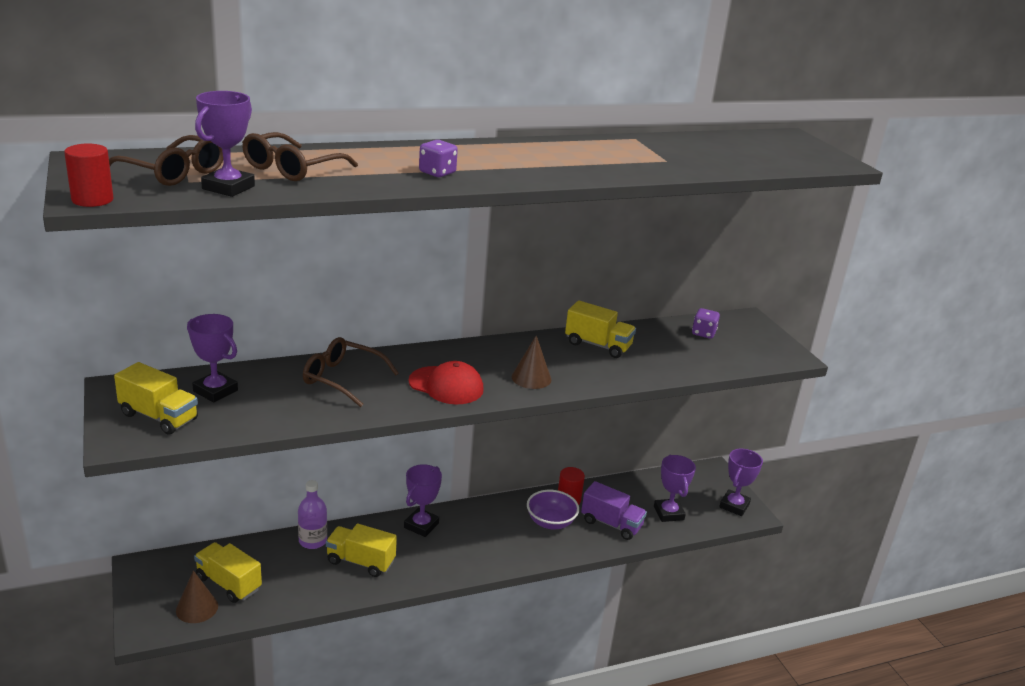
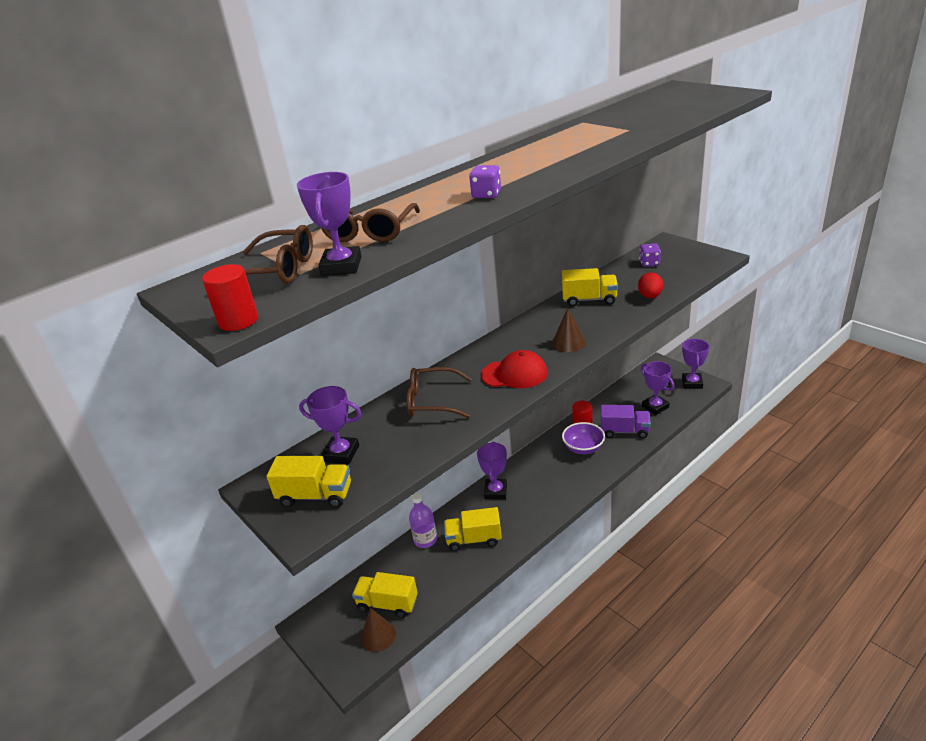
camera: 15 degrees left, 5 degrees up
none -> red egg [638,272,663,298]

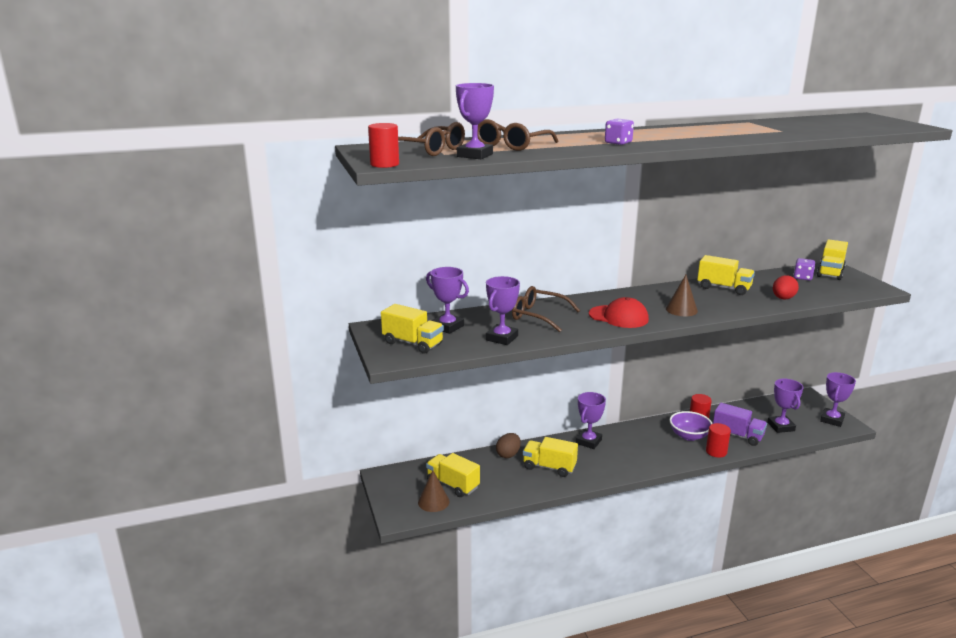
camera: 20 degrees right, 10 degrees down
purple bottle [409,492,437,548] -> brown egg [496,433,521,458]
none -> purple trophy [486,276,520,345]
none -> red cylinder [706,423,731,458]
none -> yellow truck [817,239,848,280]

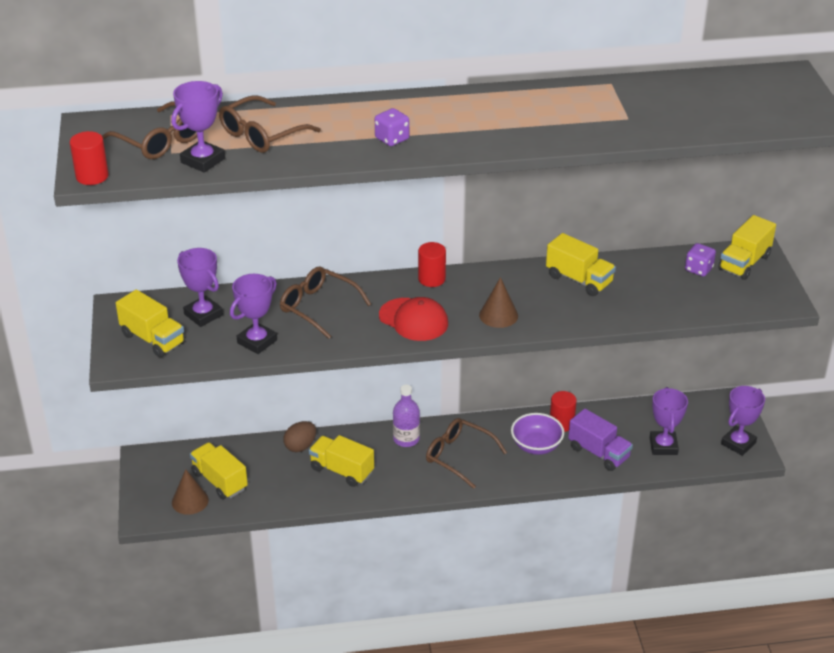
camera: 10 degrees right, 15 degrees up
purple trophy [576,392,606,449] -> purple bottle [393,385,420,447]
red cylinder [706,423,731,458] -> red cylinder moved to [418,242,446,287]
red egg [773,275,799,299] -> none
none -> brown glasses [426,418,507,489]

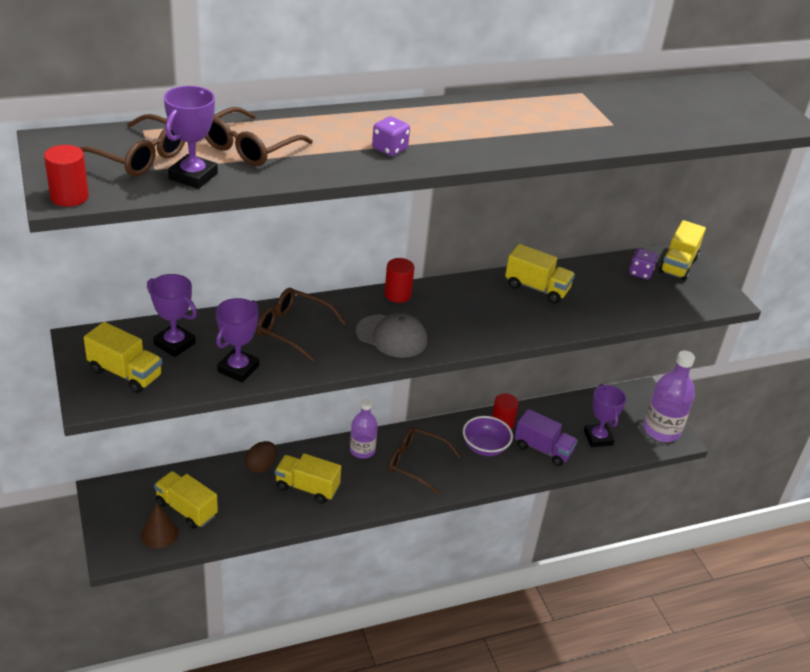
camera: 15 degrees left, 0 degrees up
red cap [379,297,448,341] -> grey cap [356,313,427,358]
brown cone [479,277,518,328] -> none
purple trophy [721,386,765,456] -> purple bottle [643,351,695,442]

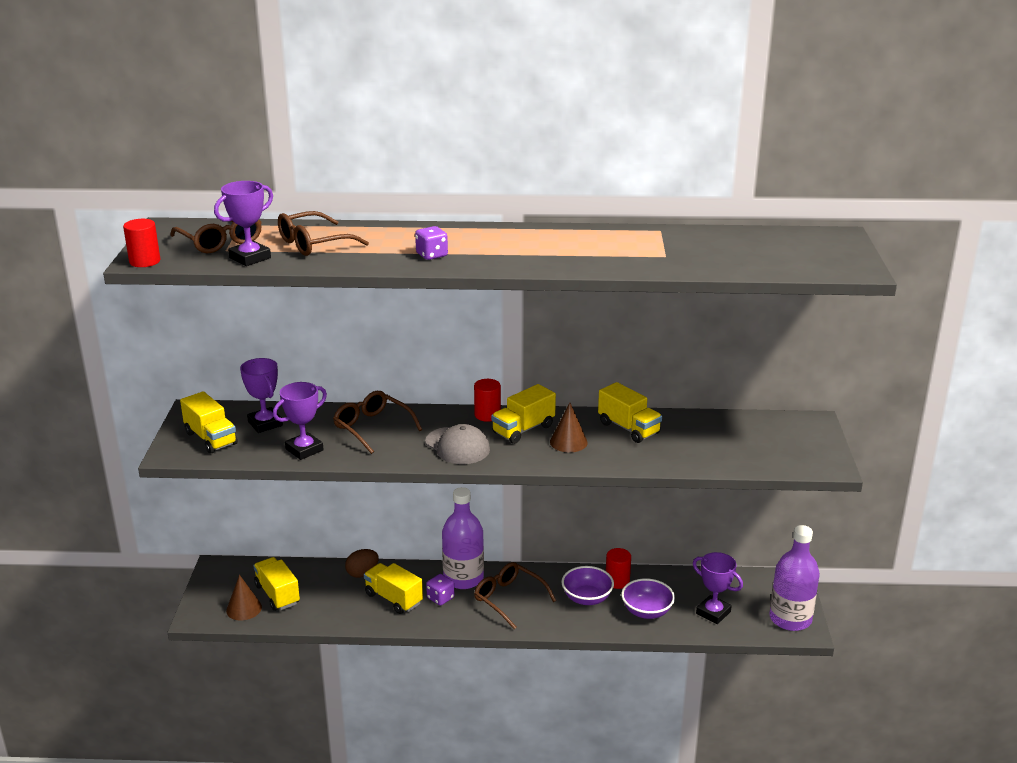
camera: 25 degrees right, 10 degrees down
purple bottle [350,399,378,459] -> purple bottle [442,487,484,589], size x1.57
purple truck [514,409,578,466] -> purple bowl [621,578,675,619]
purple trophy [584,384,627,447] -> purple trophy turned 60 degrees counterclockwise [693,552,743,624]
purple dice [629,248,658,279] -> purple dice moved to [426,574,454,606]
yellow truck [659,220,706,281] -> yellow truck moved to [491,384,556,444]
none -> brown cone [550,403,588,452]

